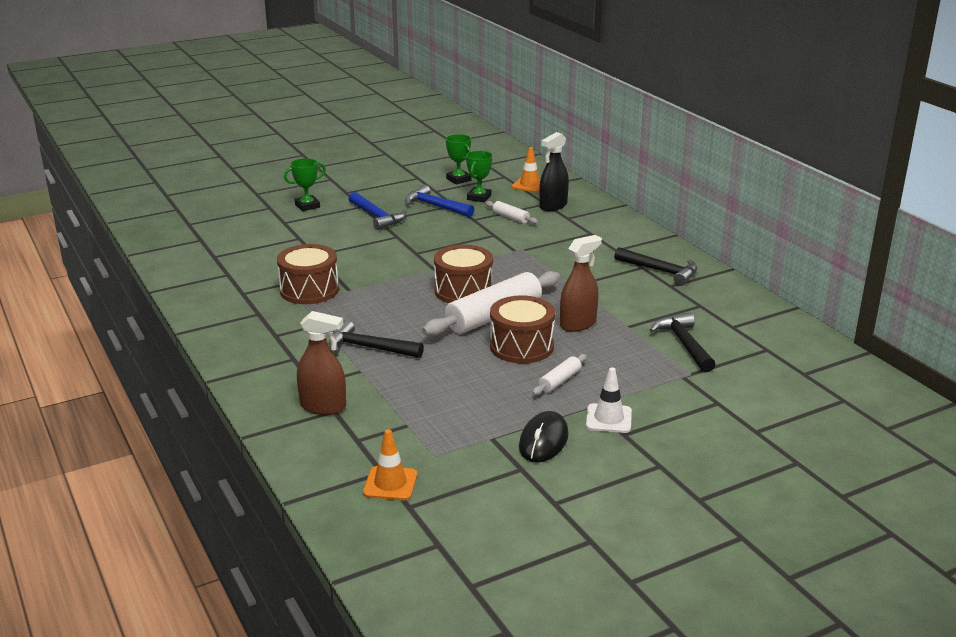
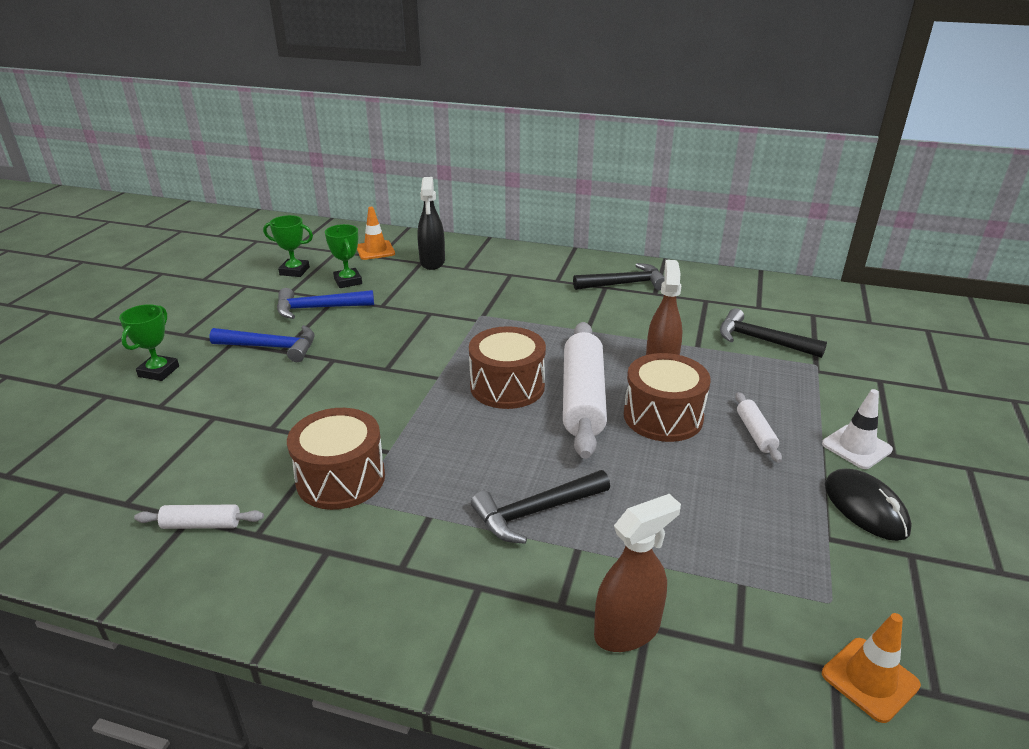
camera: 45 degrees left, 5 degrees up
white rolling pin [485,201,538,224] -> white rolling pin moved to [134,504,264,529]

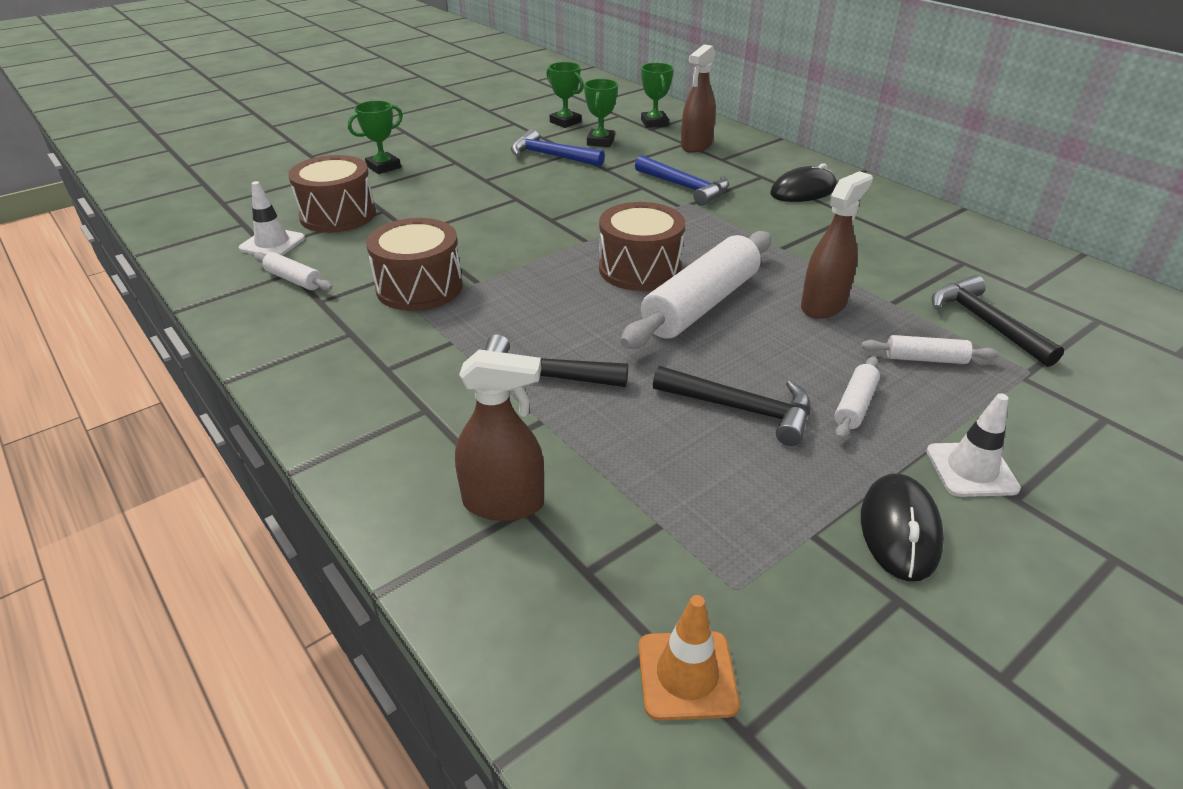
camera: 35 degrees right, 5 degrees up
blue hammer [209,325,315,362] -> blue hammer moved to [635,155,729,206]
orange traffic cone [357,207,395,260] -> green trophy [641,63,674,128]
black spray bottle [418,177,445,270] -> brown spray bottle [681,44,716,153]
black hammer [573,263,664,290] -> black hammer moved to [653,366,810,446]
brown drum [624,353,711,442] -> brown drum moved to [288,155,376,233]
none -> white traffic cone [239,181,305,256]
none -> black mouse [770,163,837,202]
none -> white rolling pin [861,335,998,364]

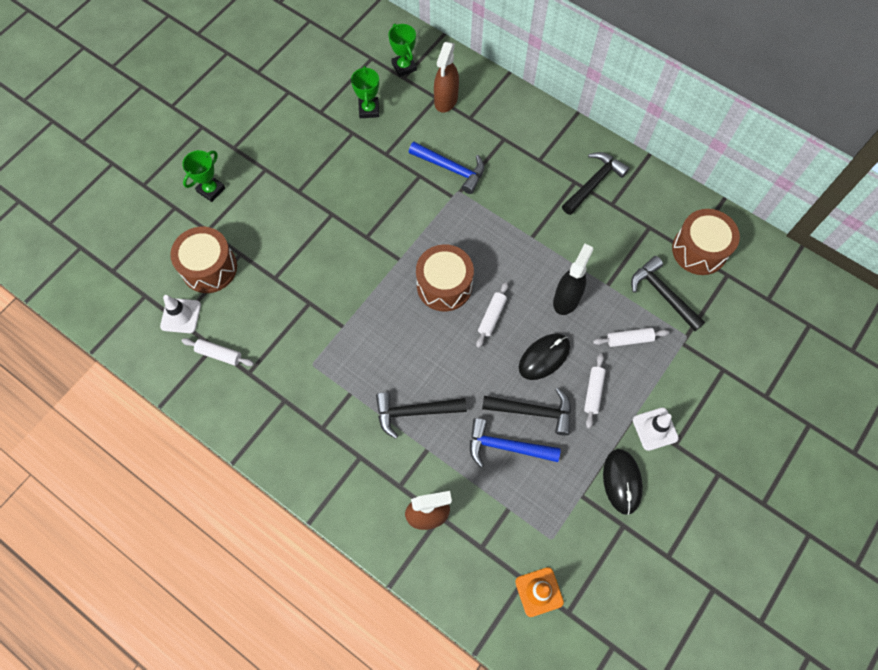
camera: 15 degrees left, 30 degrees up
brown drum [366,218,463,311] -> brown drum moved to [672,209,740,275]
blue hammer [511,129,605,167] -> blue hammer moved to [470,418,561,468]
green trophy [546,62,584,128] -> none
white rolling pin [620,231,771,349] -> white rolling pin [476,282,508,348], size x0.46
black mouse [770,163,837,202] -> black mouse moved to [519,334,570,380]
brown spray bottle [801,171,873,319] -> black spray bottle [553,244,593,315]
none -> black hammer [562,152,630,215]

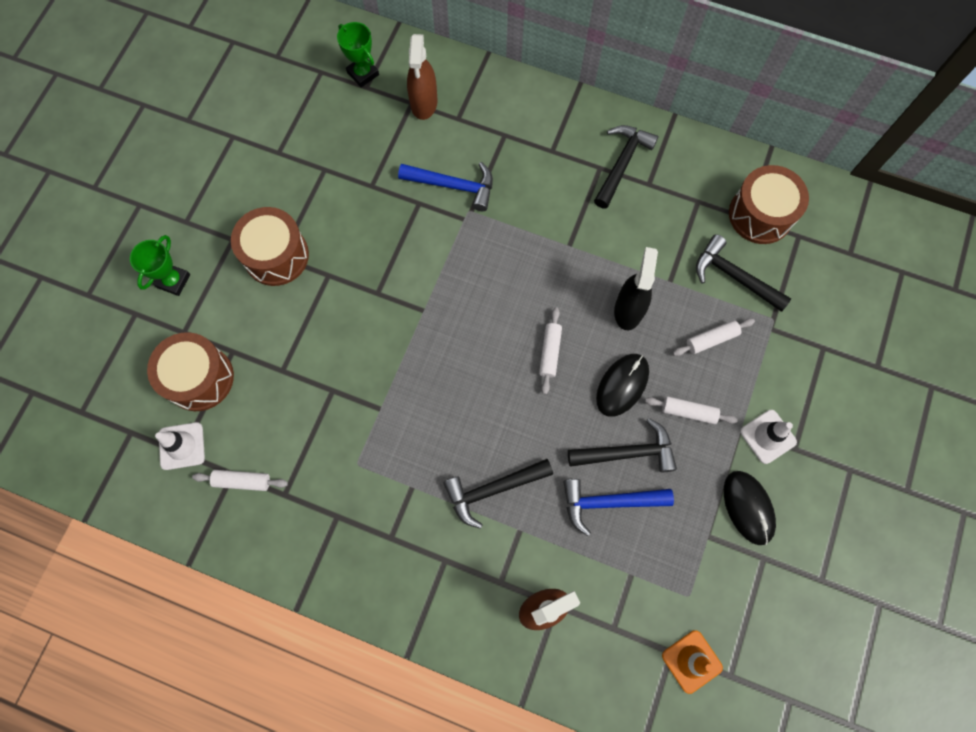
camera: 15 degrees left, 5 degrees up
green trophy [351,66,379,118] -> none
brown drum [416,244,474,311] -> brown drum moved to [231,207,309,286]
white rolling pin [584,353,606,428] -> white rolling pin turned 75 degrees counterclockwise [645,396,738,425]

